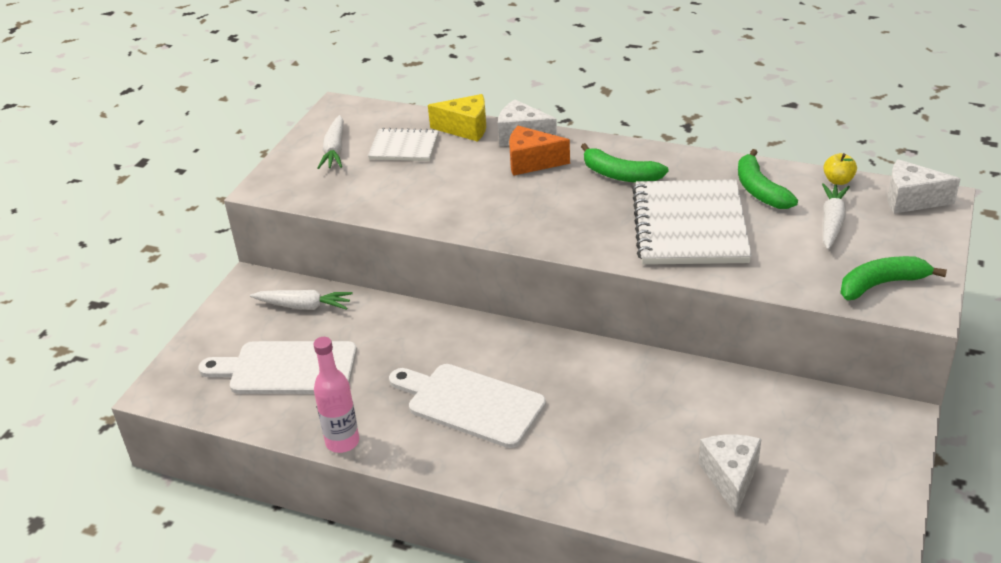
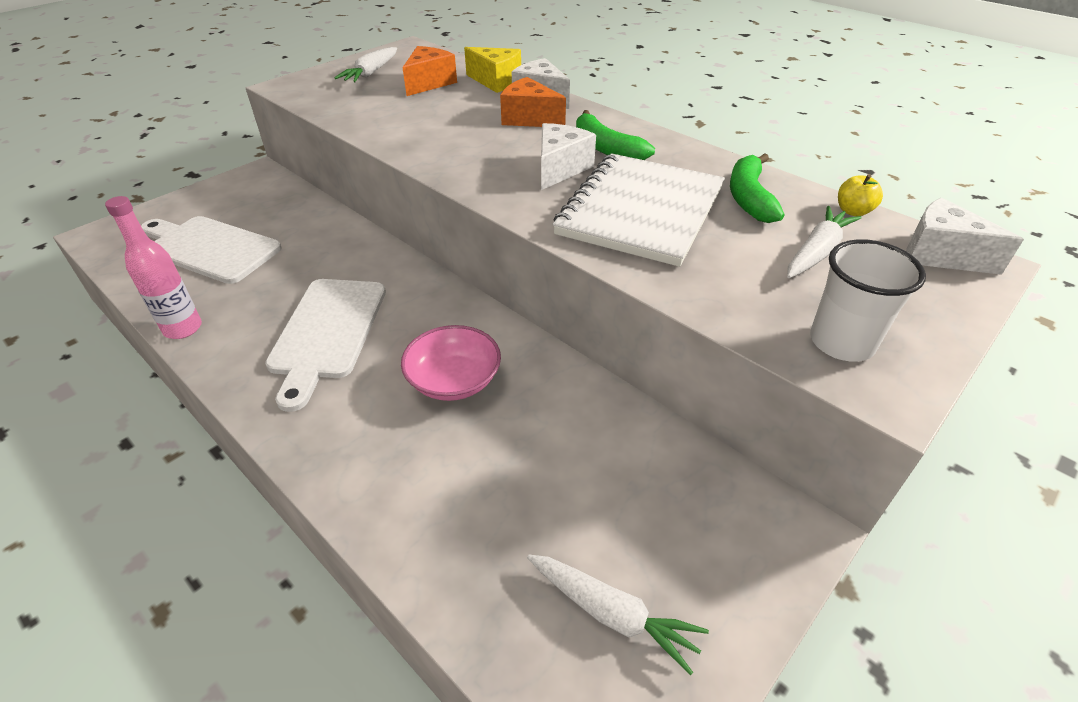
camera: 20 degrees right, 5 degrees up
white carrot [250,290,353,310] -> white carrot moved to [527,555,709,675]
white notebook [368,128,439,161] -> orange cheese [403,46,457,96]
white cutting board [389,364,546,448] -> white cutting board turned 135 degrees counterclockwise [265,279,386,412]
white cheese [698,434,762,516] -> white cheese moved to [541,123,596,190]
green banana [840,256,947,300] -> white cup [810,239,926,362]
none -> pink bowl [401,325,501,401]

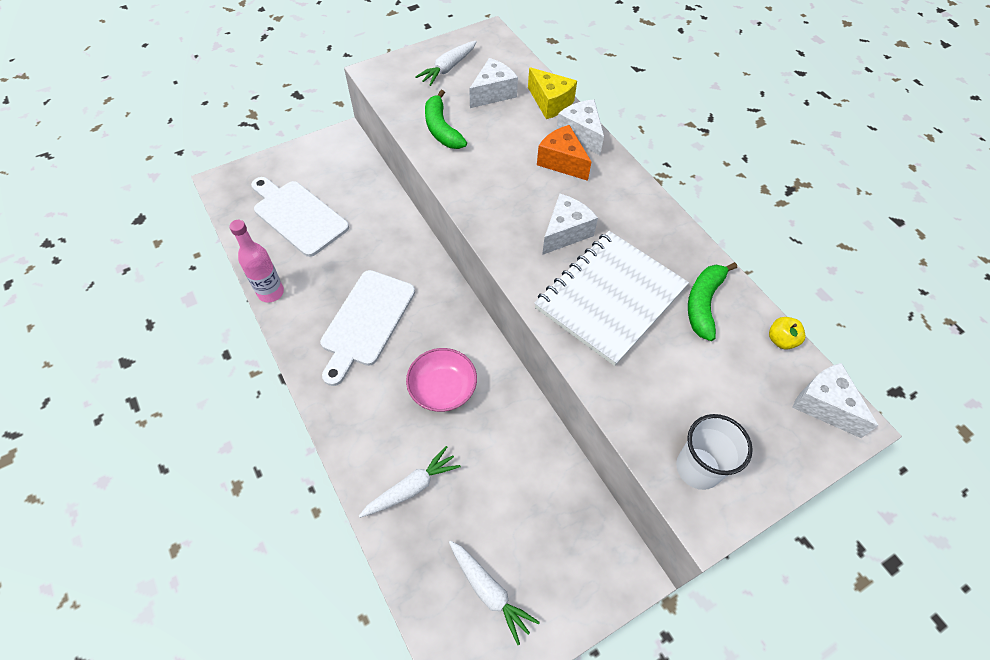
camera: 15 degrees right, 15 degrees up
orange cheese [403,46,457,96] -> white cheese [469,58,518,108]
green banana [576,110,655,160] -> green banana moved to [425,90,467,149]
white carrot [787,206,862,278] -> white carrot moved to [359,446,461,518]

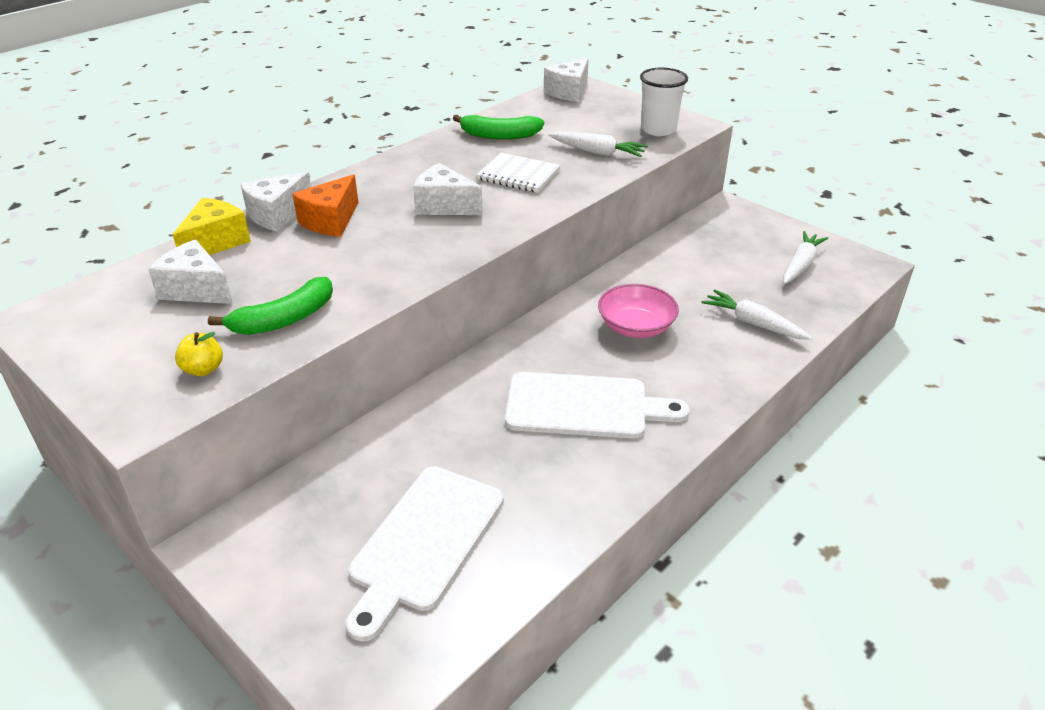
camera: 105 degrees left, 20 degrees down
pink bottle [229,220,284,302] -> none
white carrot [415,41,477,86] -> white carrot moved to [548,131,648,157]
white notebook [534,231,689,366] -> white notebook [476,152,561,193], size x0.54
yellow apple [769,317,805,350] -> yellow apple moved to [175,332,223,376]

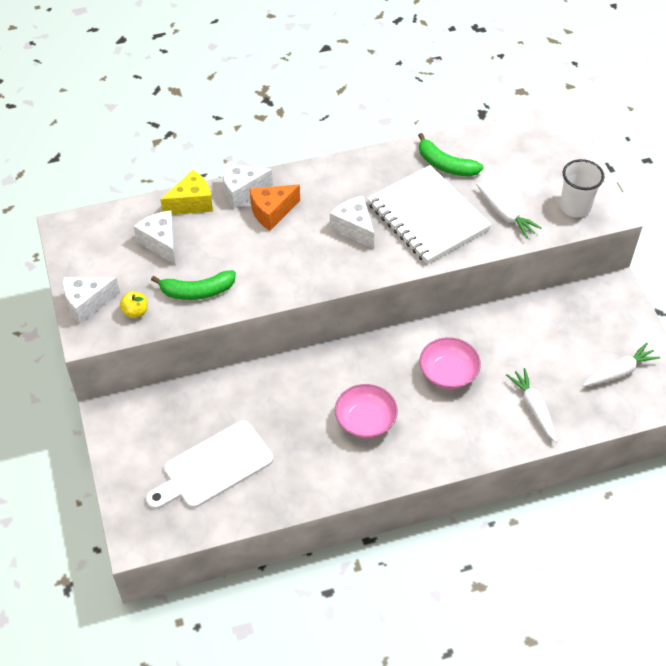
camera: 30 degrees right, 15 degrees up
white notebook [476,152,561,193] -> white notebook [367,165,492,264], size x1.84
white cutting board [505,372,690,438] -> pink bowl [335,384,398,438]
white cheese [544,58,589,102] -> white cheese moved to [63,277,120,324]

